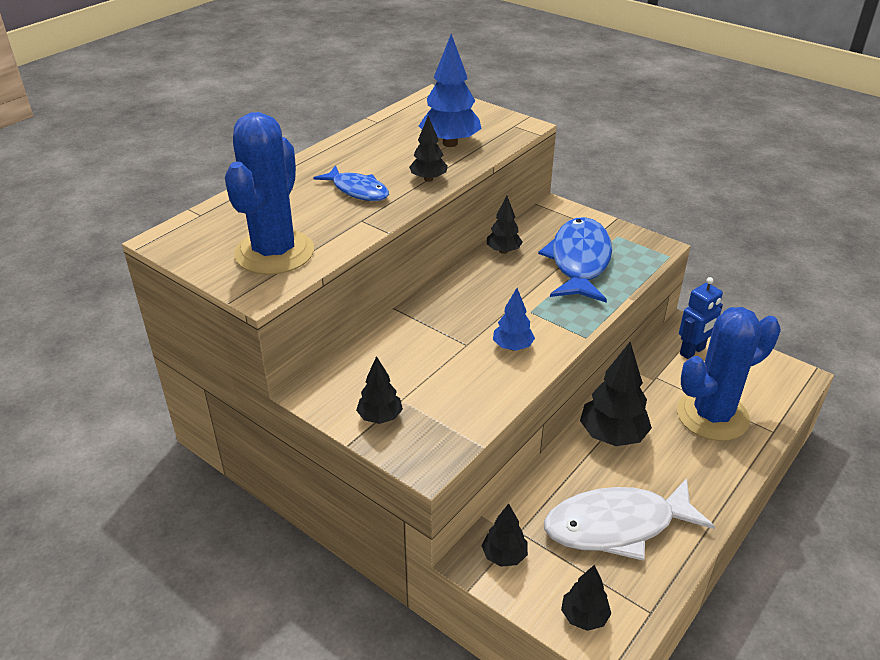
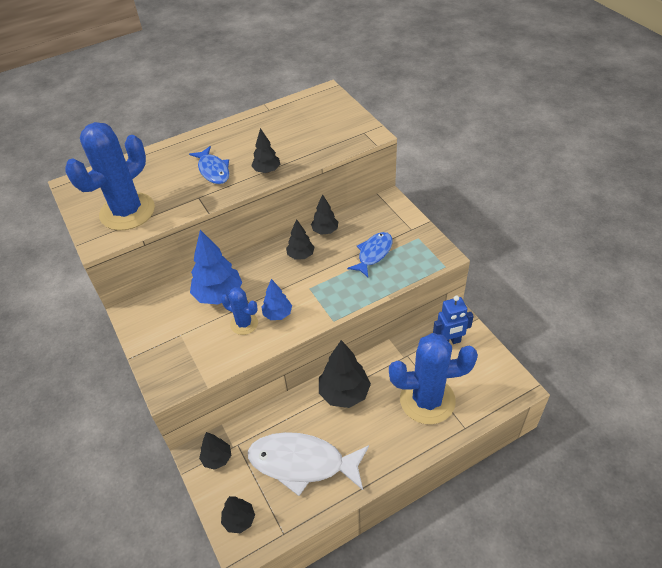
camera: 25 degrees right, 10 degrees up
black tree [356,356,403,424] -> black tree moved to [286,219,315,260]
blue tree [419,34,482,147] -> blue tree moved to [190,230,242,304]
blue fish [538,217,612,303] -> blue fish [347,232,393,277], size x0.58
none -> blue cactus [221,287,258,335]

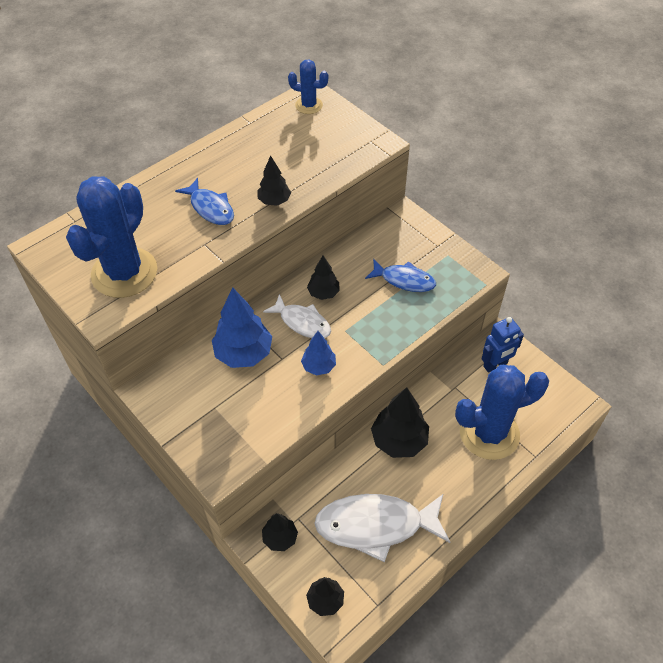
camera: 15 degrees left, 5 degrees up
blue cactus [221,287,258,335] -> blue cactus moved to [288,60,328,114]
black tree [311,194,338,235] -> none
blue fish [347,232,393,277] -> blue fish turned 90 degrees clockwise [365,259,436,292]
none -> white fish [263,294,331,338]

